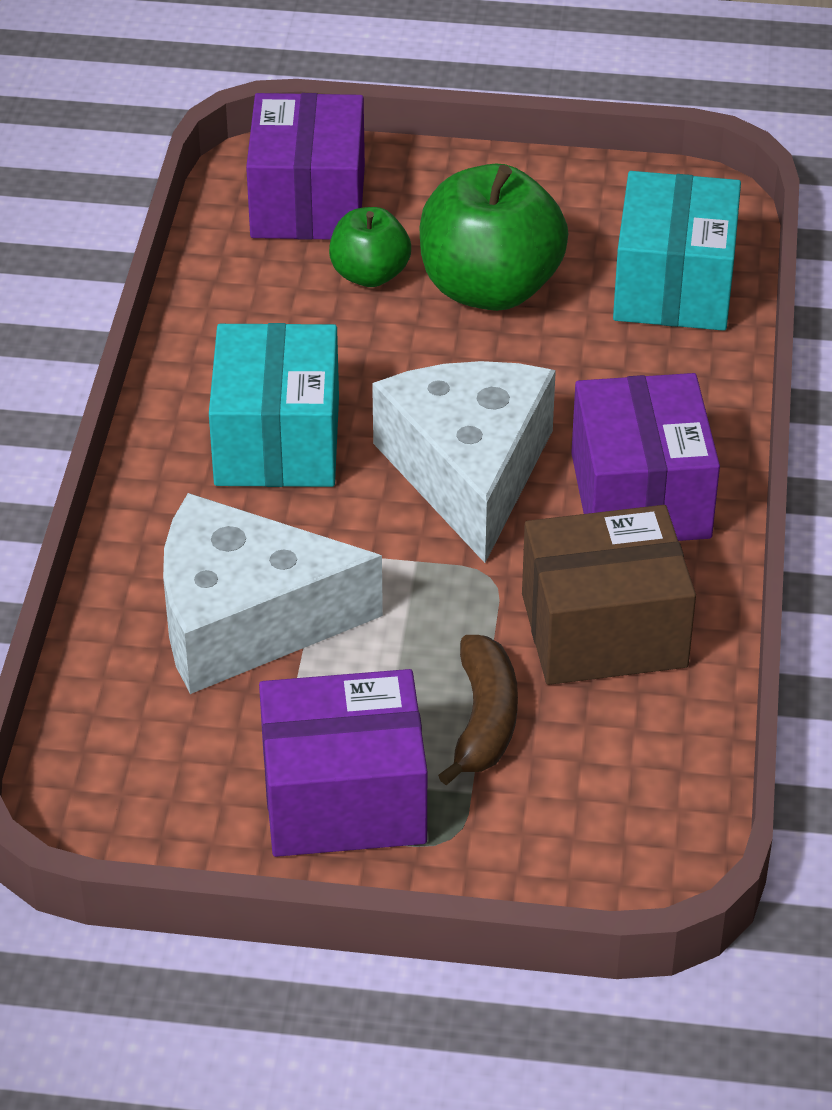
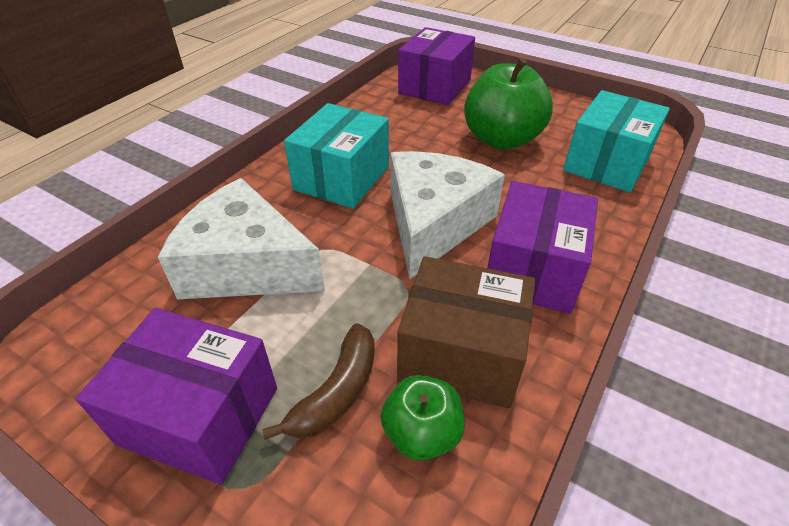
camera: 25 degrees right, 0 degrees up
green apple [329,207,411,287] -> green apple moved to [380,375,465,461]

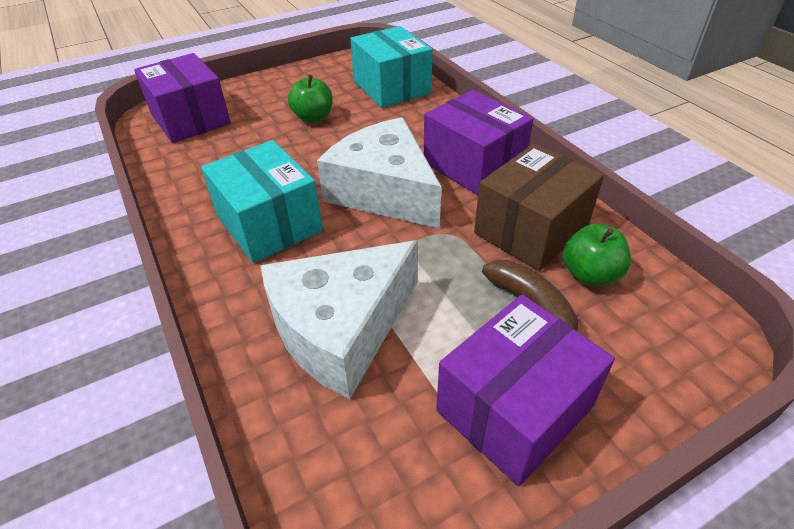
camera: 60 degrees left, 0 degrees up
green apple [464,58,553,150] -> green apple [288,75,333,123], size x0.56

